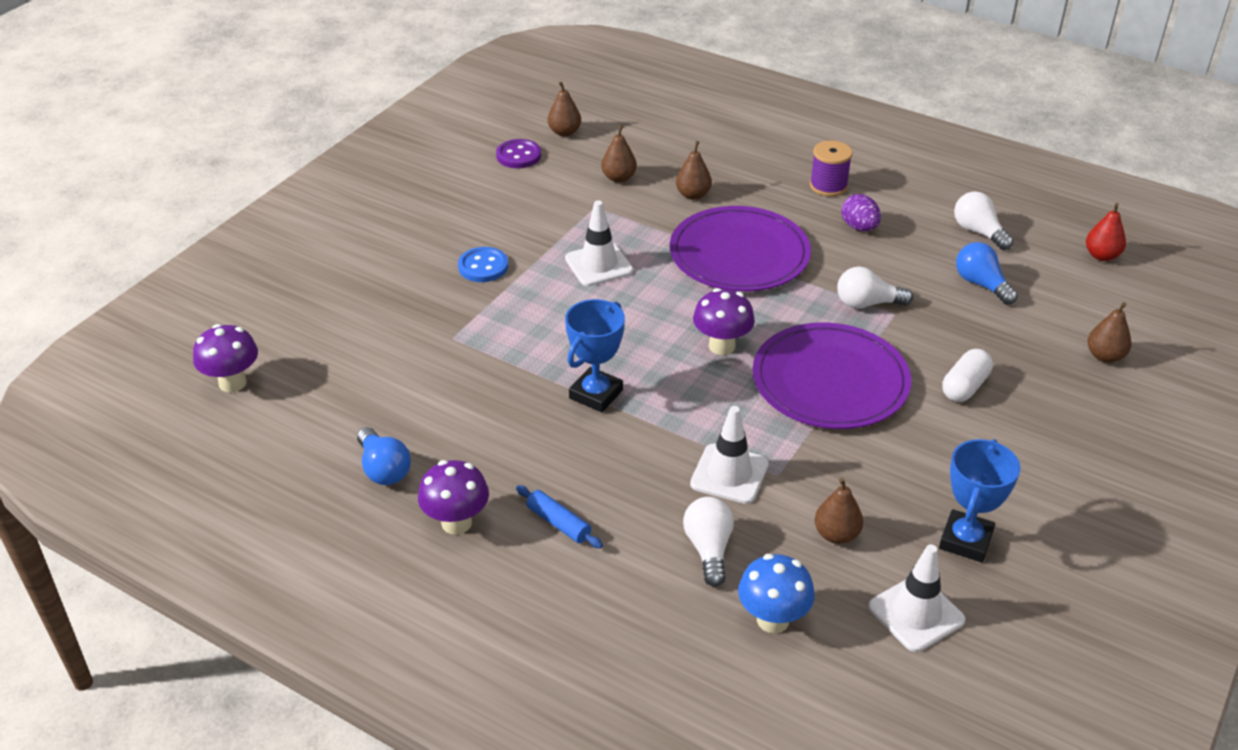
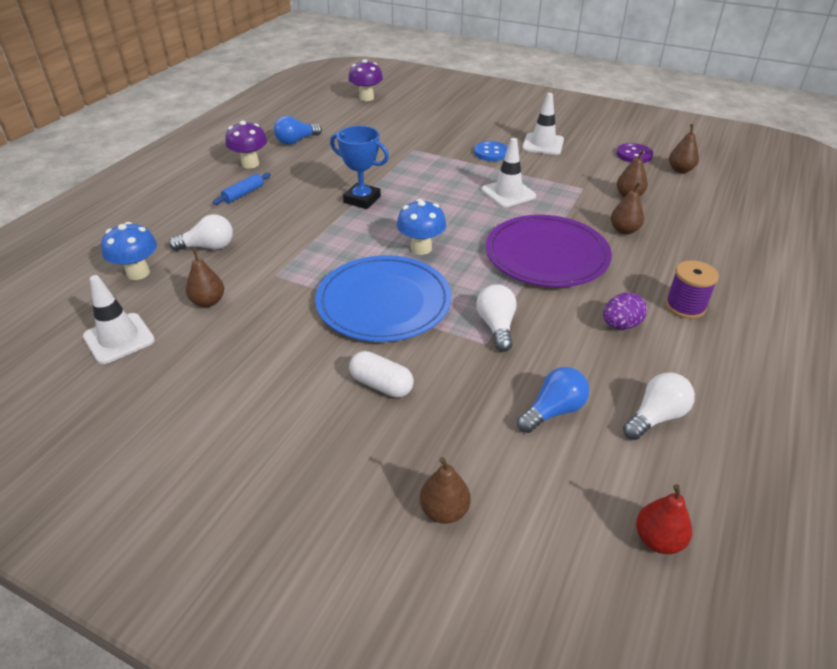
camera: 85 degrees right, 0 degrees up
white traffic cone [690,406,769,504] -> white traffic cone moved to [522,93,564,155]
purple mushroom [693,288,755,355] -> blue mushroom [397,199,446,255]
purple plate [753,323,911,429] -> blue plate [315,255,452,342]
blue trophy [939,439,1021,562] -> none

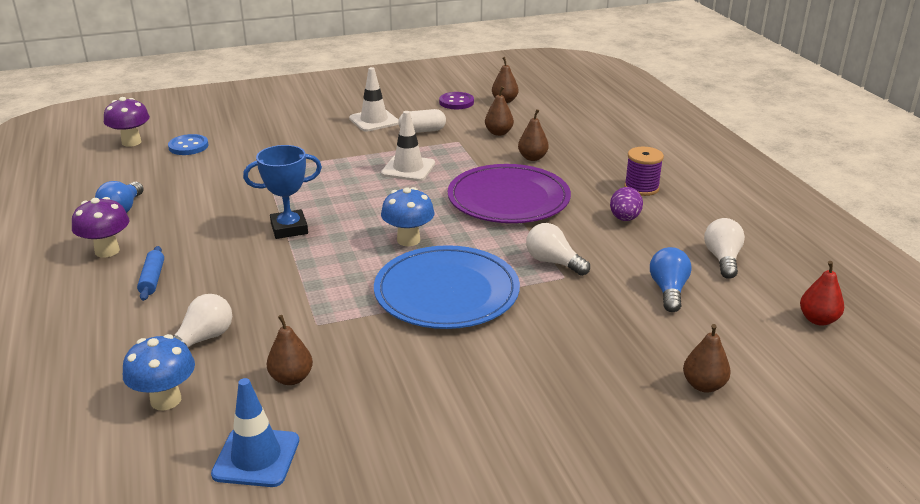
camera: 45 degrees left, 10 degrees down
white traffic cone [83,275,155,364] -> blue traffic cone [211,378,299,487]
white capsule [349,351,414,398] -> white capsule moved to [398,109,446,133]
blue button [474,141,508,161] -> blue button moved to [168,134,209,155]

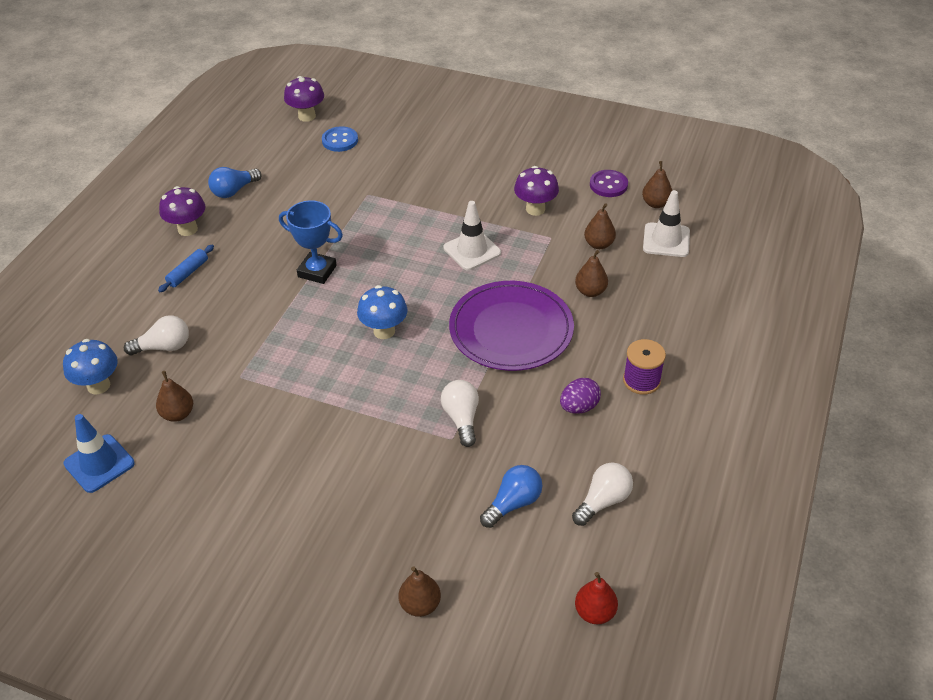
camera: 40 degrees right, 15 degrees up
white traffic cone [349,67,398,132] -> white traffic cone moved to [643,190,690,257]
blue plate [374,245,520,329] -> none
white capsule [398,109,446,133] -> purple mushroom [514,166,559,216]

